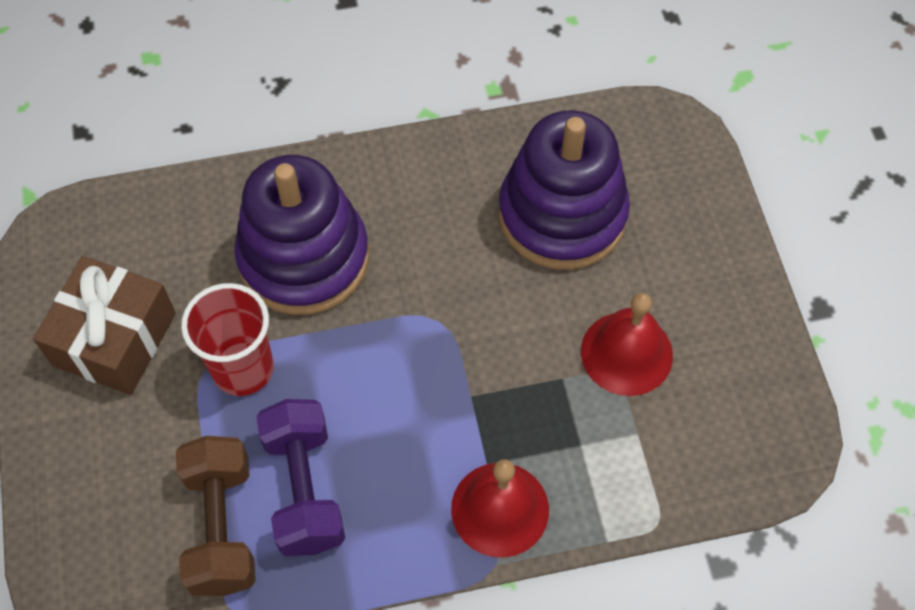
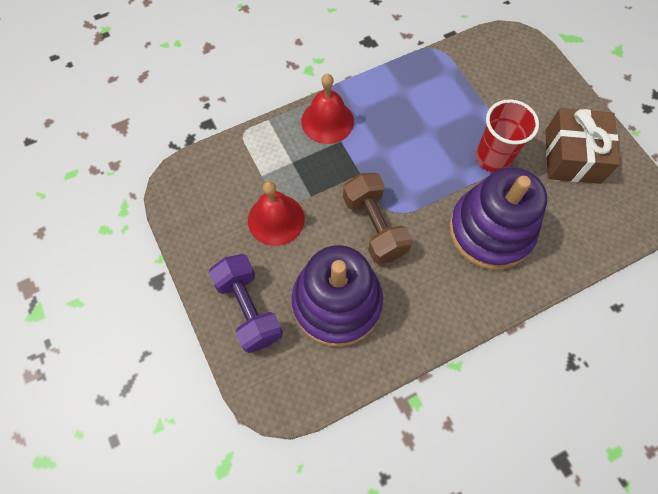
camera: 165 degrees right, 5 degrees up
brown dumbbell [176,436,256,596] -> brown dumbbell moved to [343,173,413,264]
purple dumbbell [256,399,345,556] -> purple dumbbell moved to [208,254,283,353]

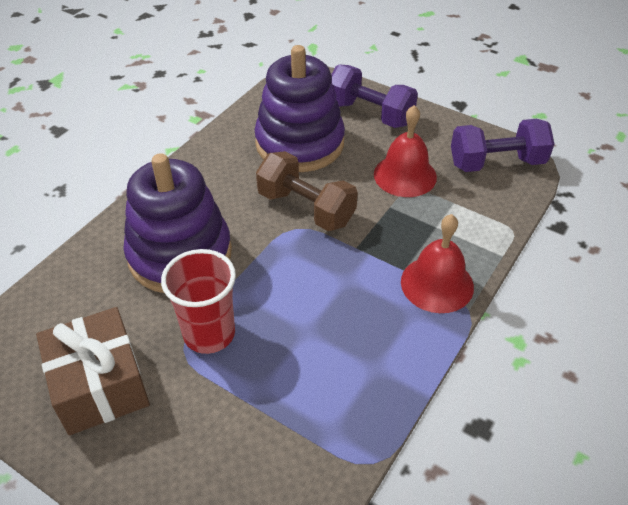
camera: 150 degrees right, 20 degrees down
none -> purple dumbbell [451,119,555,172]

